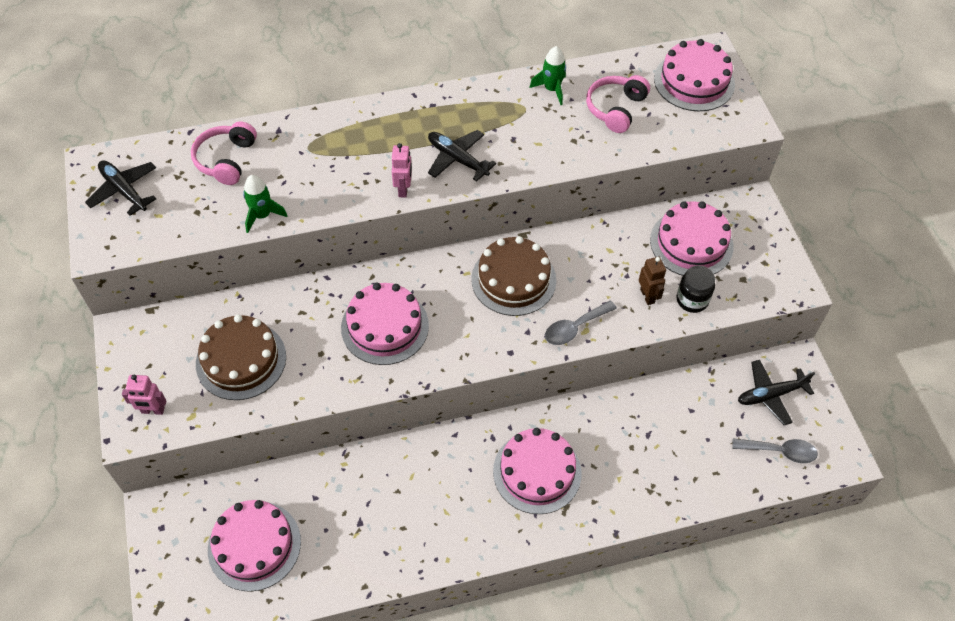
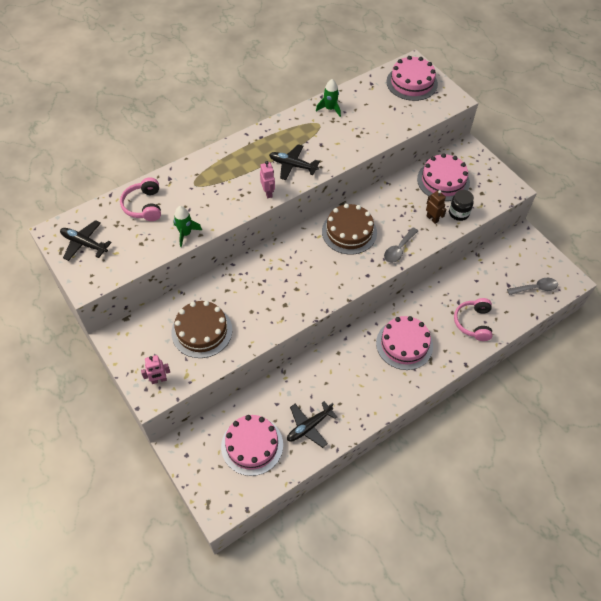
camera: 20 degrees left, 0 degrees up
pink cake [341,283,429,365] -> none
pink headphones [586,75,650,133] -> pink headphones moved to [454,298,492,341]
black plane [738,360,815,425] -> black plane moved to [287,401,337,448]

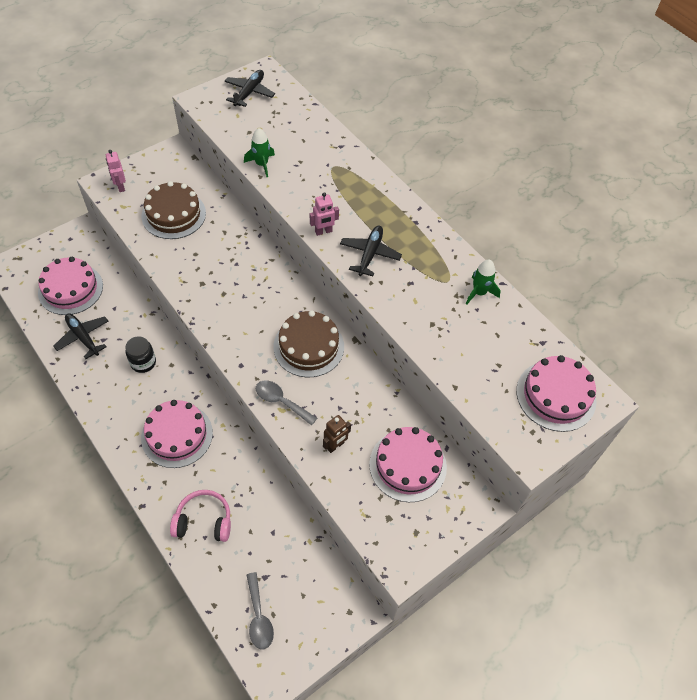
camera: 85 degrees right, 0 degrees up
pink headphones [120,178,161,221] -> none
black jar [449,190,474,221] -> black jar moved to [125,336,156,373]

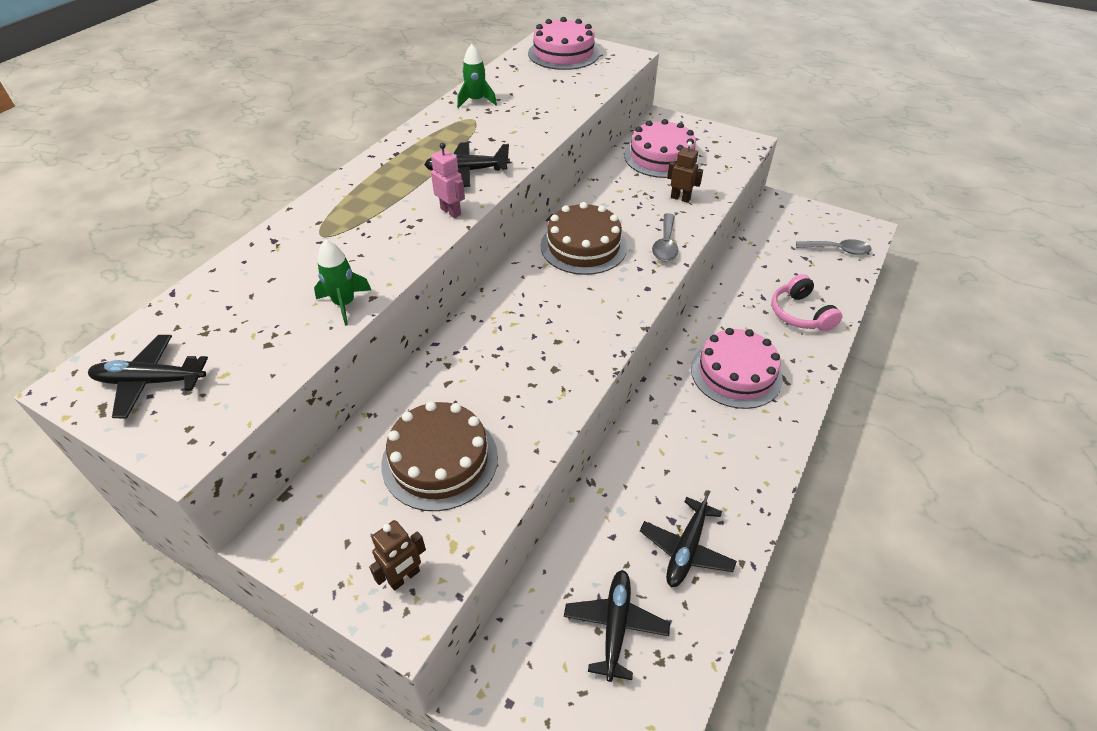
camera: 110 degrees left, 10 degrees down
pink cake [38,257,103,315] -> black plane [564,570,670,682]
pink robot [106,150,126,192] -> brown robot [369,520,426,591]
black jar [125,336,156,373] -> none
grey spoon [247,572,274,649] -> grey spoon turned 45 degrees clockwise [796,239,872,255]

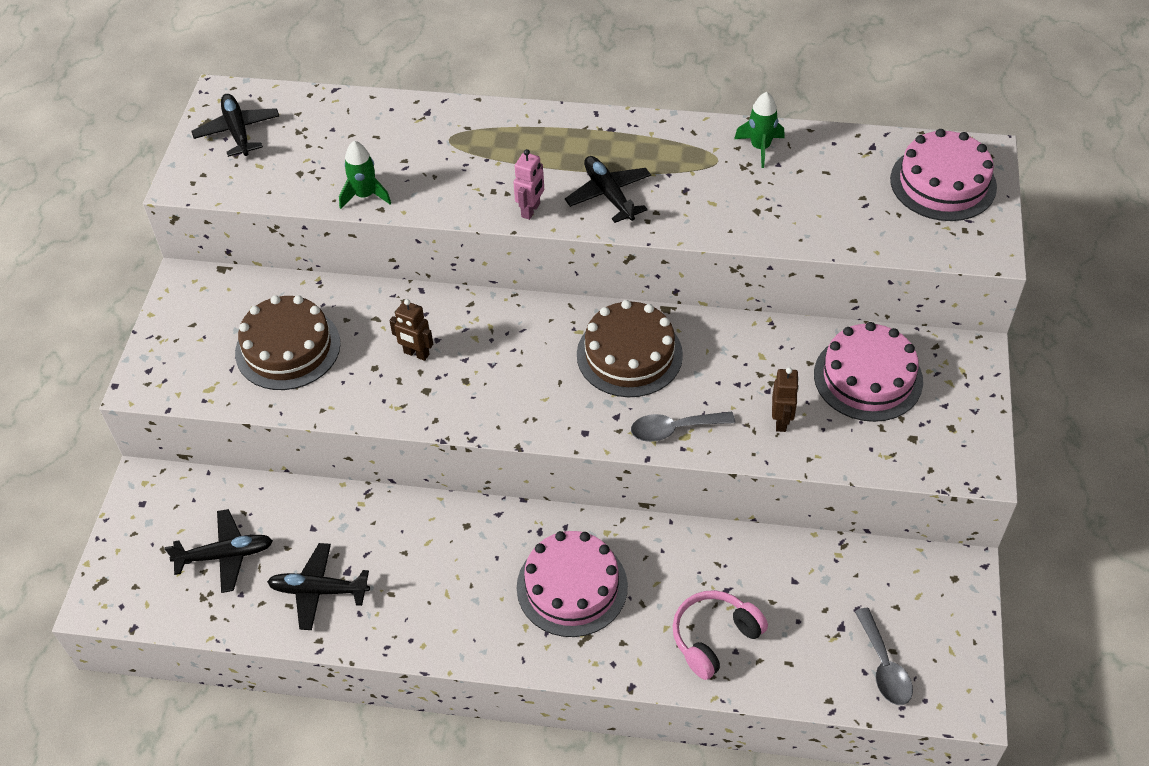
camera: 70 degrees right, 5 degrees up
brown robot [369,520,426,591] -> brown robot moved to [390,299,433,361]

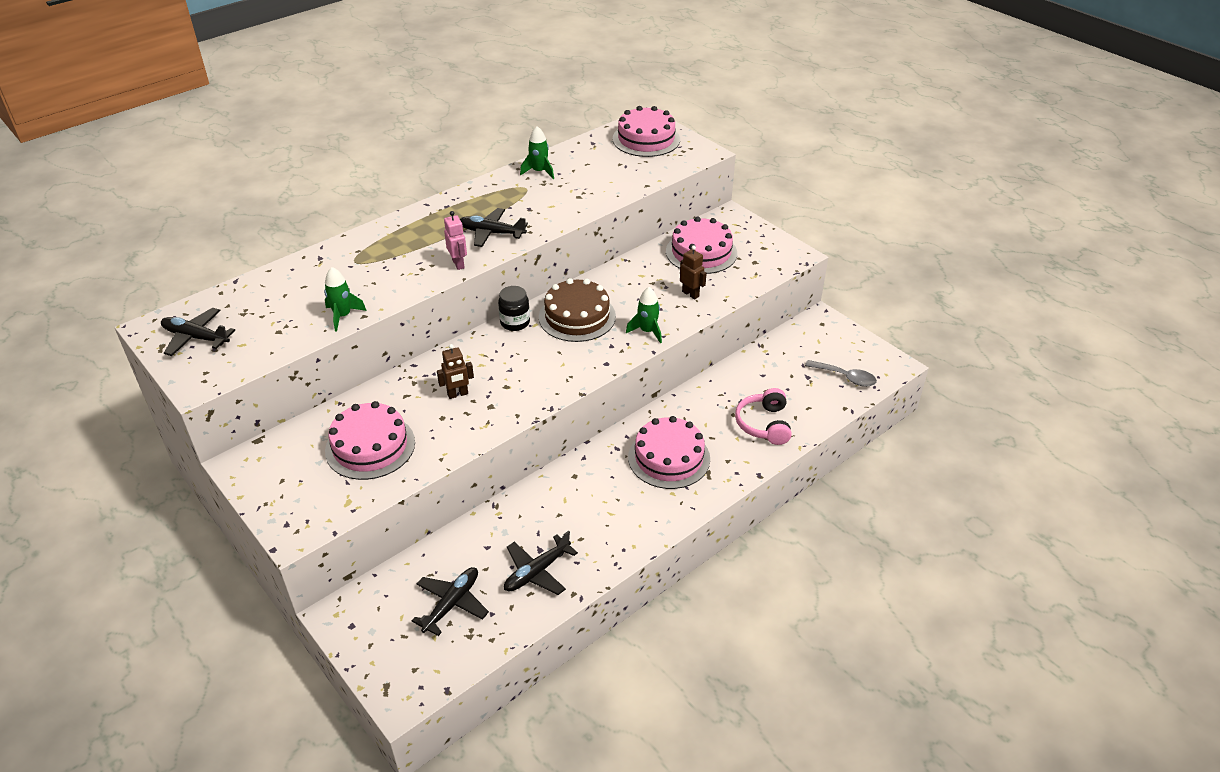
camera: 50 degrees left, 10 degrees down
brown cake [235,295,341,390] -> pink cake [325,401,415,480]
grey spoon [631,412,735,442] -> green rocket [626,287,662,343]
none -> black jar [498,286,530,331]

